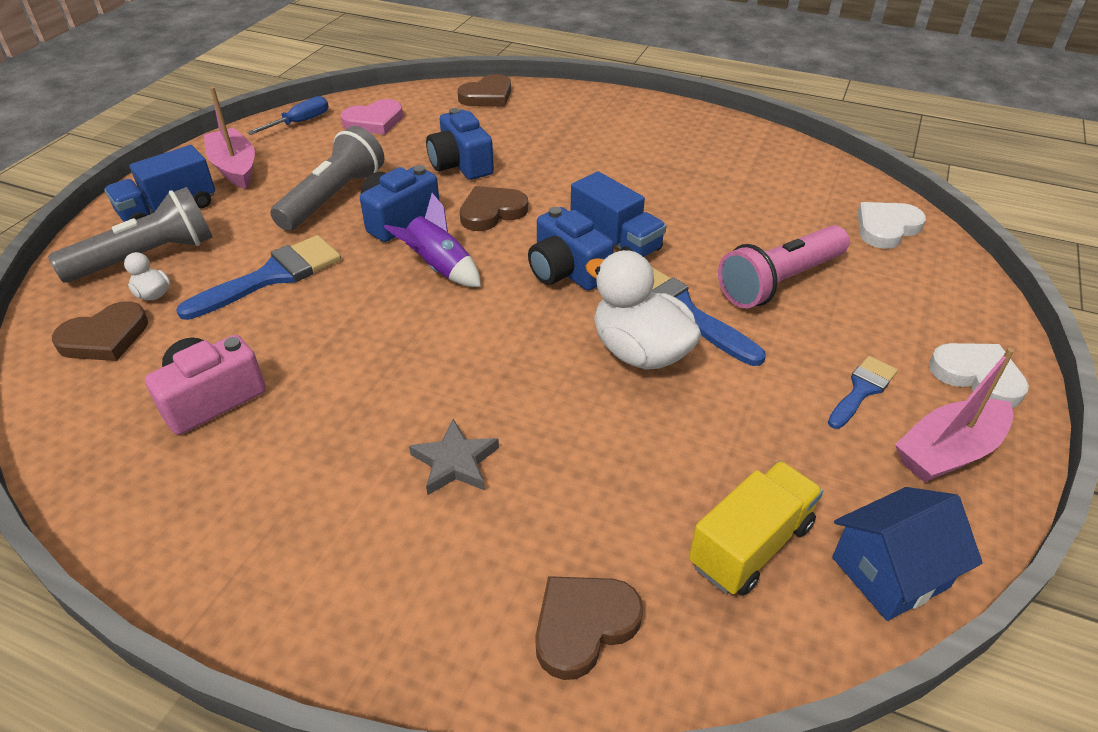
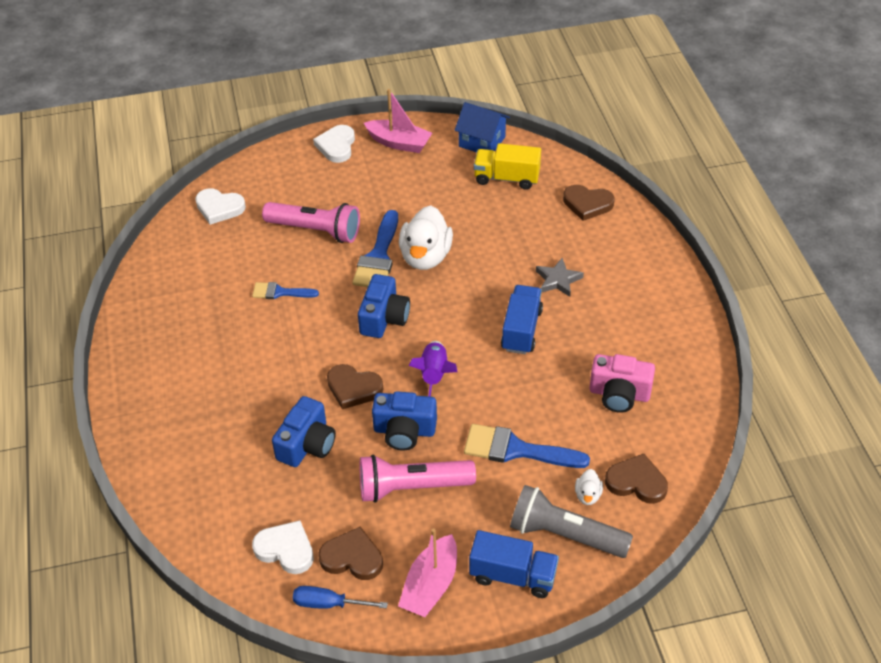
camera: 125 degrees left, 5 degrees up
grey flashlight [270,126,384,231] -> pink flashlight [360,455,476,503]
pink heart [341,99,403,135] -> white heart [252,520,314,574]
brown heart [457,74,511,106] -> brown heart moved to [318,527,383,580]
blue truck [570,171,666,257] -> blue truck moved to [501,285,543,354]
blue brush [828,356,898,429] -> blue brush moved to [252,282,319,299]

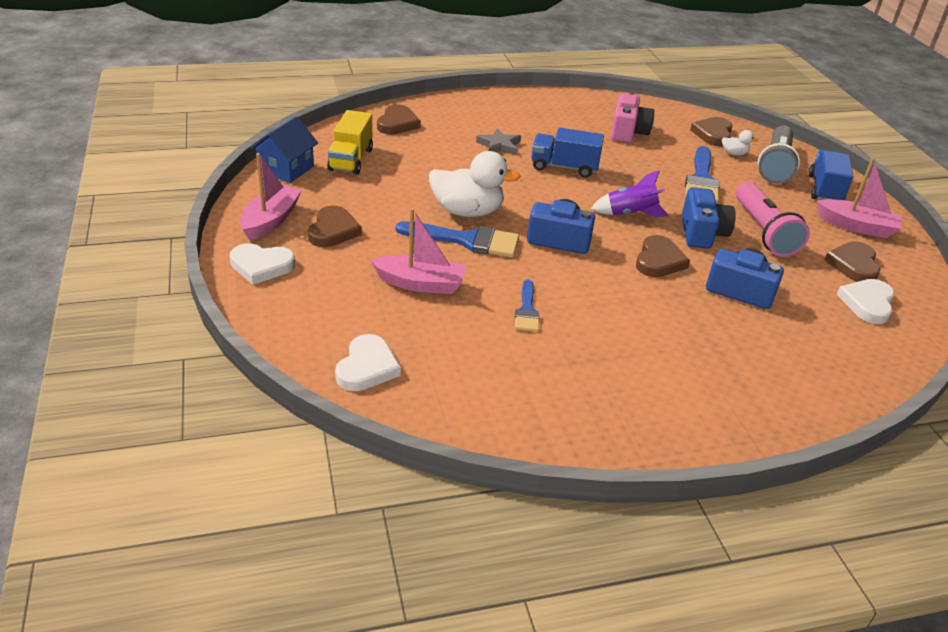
camera: 95 degrees left, 10 degrees down
pink flashlight [262,202,360,243] -> pink boat [371,208,467,294]
blue screwdriver [293,586,388,609] -> none
none -> brown heart [308,206,362,247]

